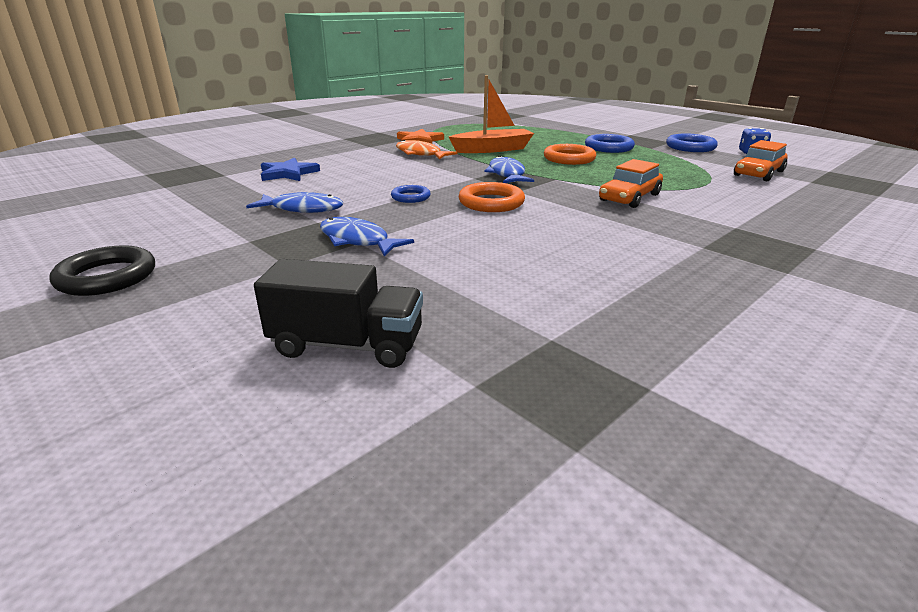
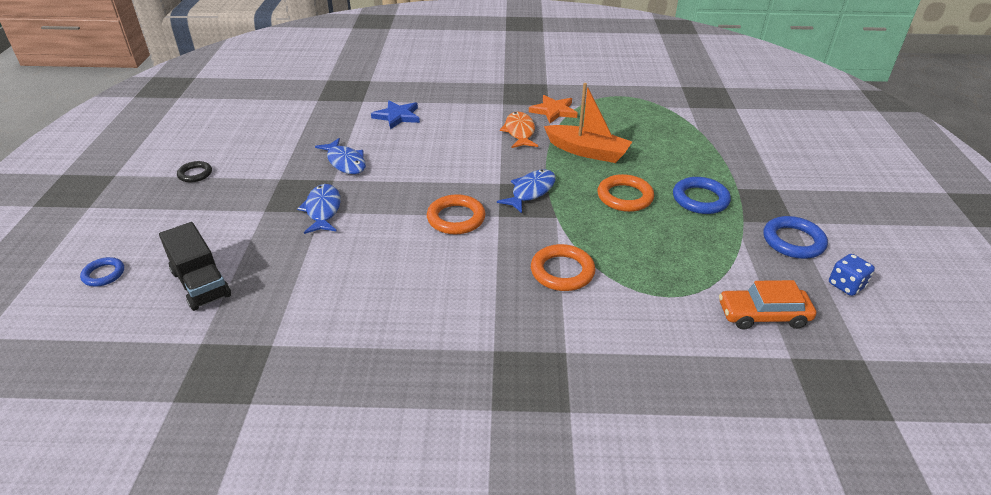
camera: 45 degrees right, 10 degrees up
black ring [49,245,155,296] -> black ring [177,161,212,182], size x0.61
blue ring [391,185,431,203] -> blue ring moved to [80,257,124,286]
orange car [599,159,663,208] -> orange ring [531,244,595,291]

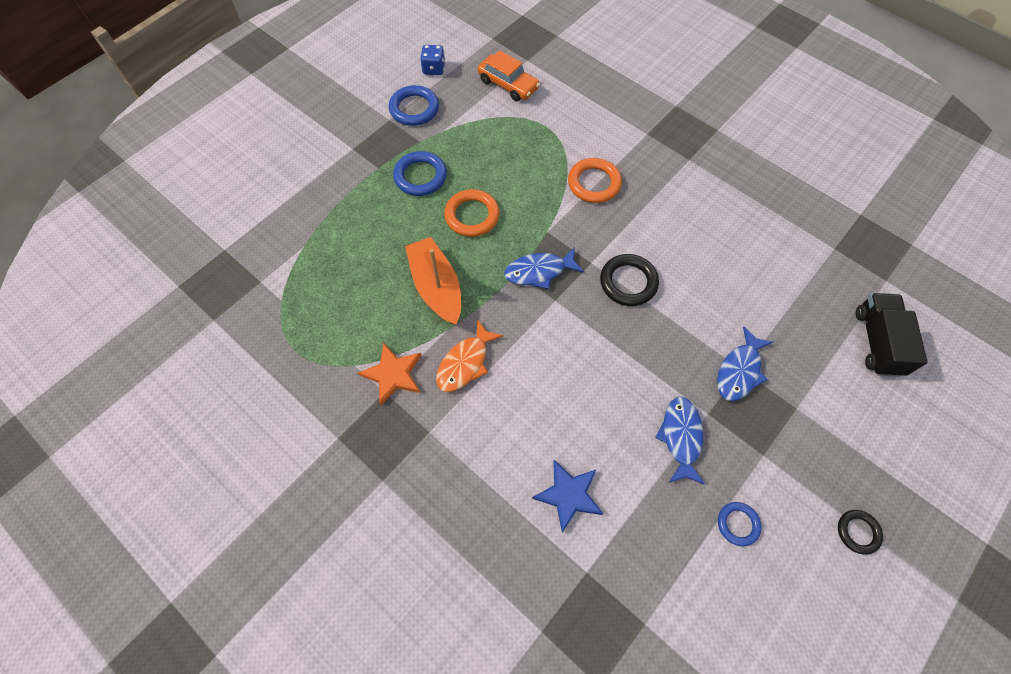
camera: 140 degrees left, 25 degrees up
blue ring [80,257,124,286] -> blue ring moved to [718,502,762,546]
orange ring [427,194,485,234] -> black ring [600,254,659,306]

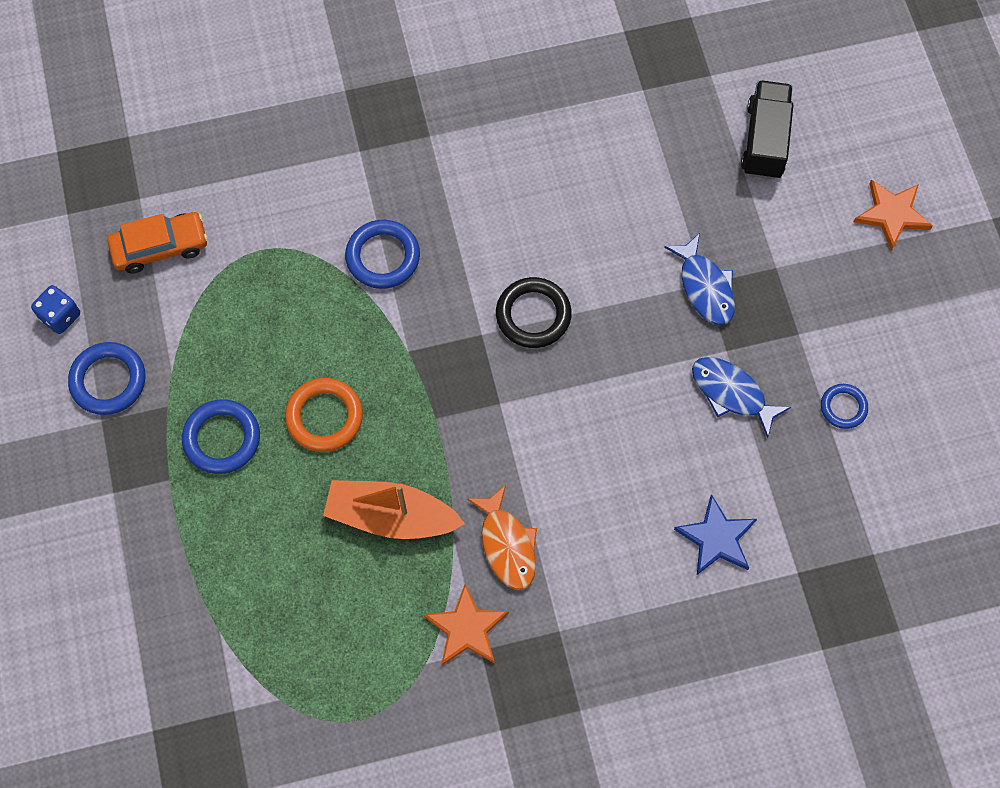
camera: 55 degrees left, 5 degrees up
blue fish [504,247,584,289] -> none
orange ring [568,158,622,203] -> blue ring [345,220,420,289]
black ring [838,510,883,555] -> none
black truck [856,293,928,377] -> black truck turned 60 degrees clockwise [741,80,793,180]
none -> orange star [854,180,933,251]

